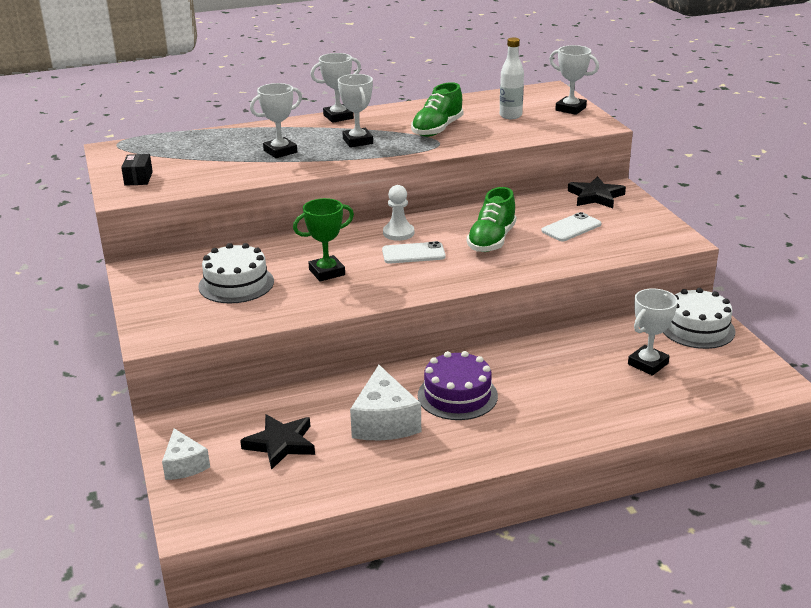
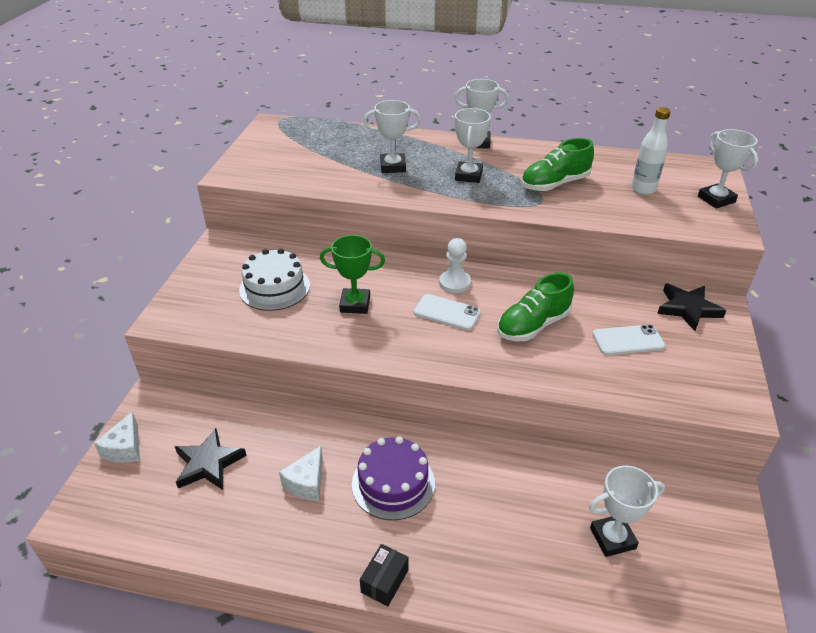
camera: 30 degrees right, 10 degrees up
black box [121,154,153,186] -> black box moved to [360,544,408,606]
white cheese [350,365,421,440] -> white cheese [279,446,323,501], size x0.63
white cake [663,288,735,349] -> none

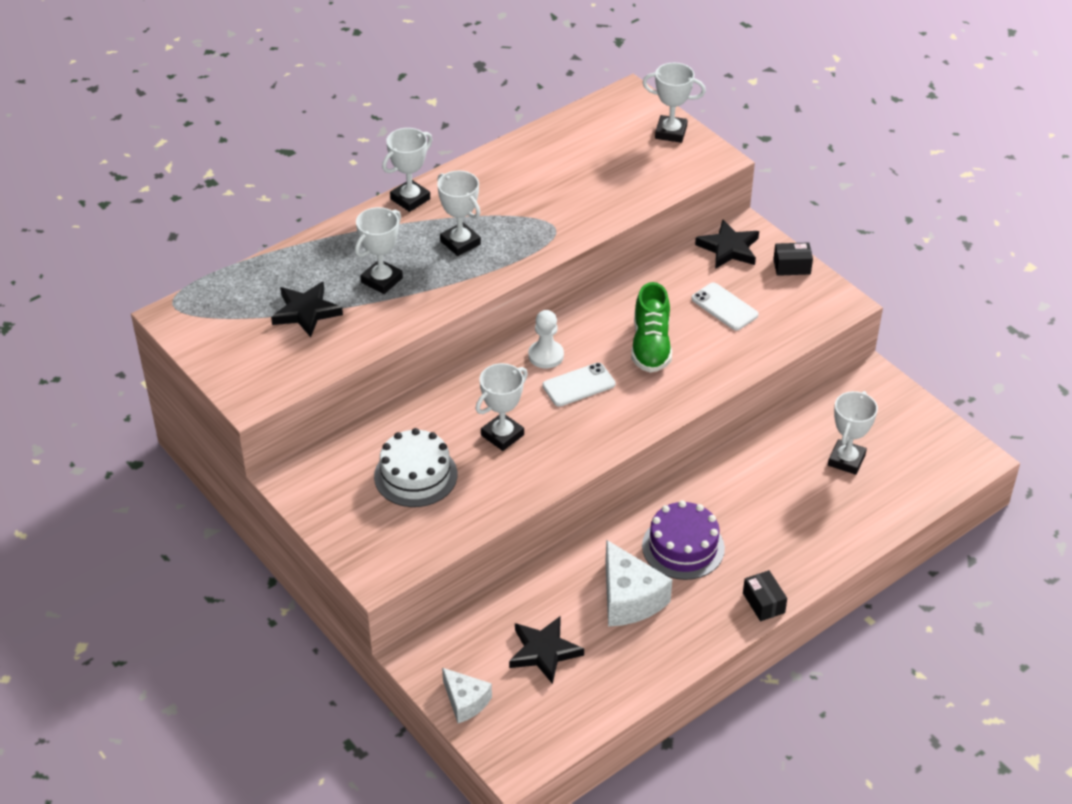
camera: 50 degrees left, 5 degrees up
white cheese [279,446,323,501] -> white cheese [605,540,672,627], size x1.60
green trophy [320,235,385,314] -> white trophy [476,363,528,451]
green shoe [521,138,594,191] -> none
white phone [593,324,665,355] -> white phone turned 75 degrees counterclockwise [691,282,758,330]
white bottle [631,107,671,195] -> none
none -> black star [271,281,343,337]
none -> black box [773,242,813,276]

